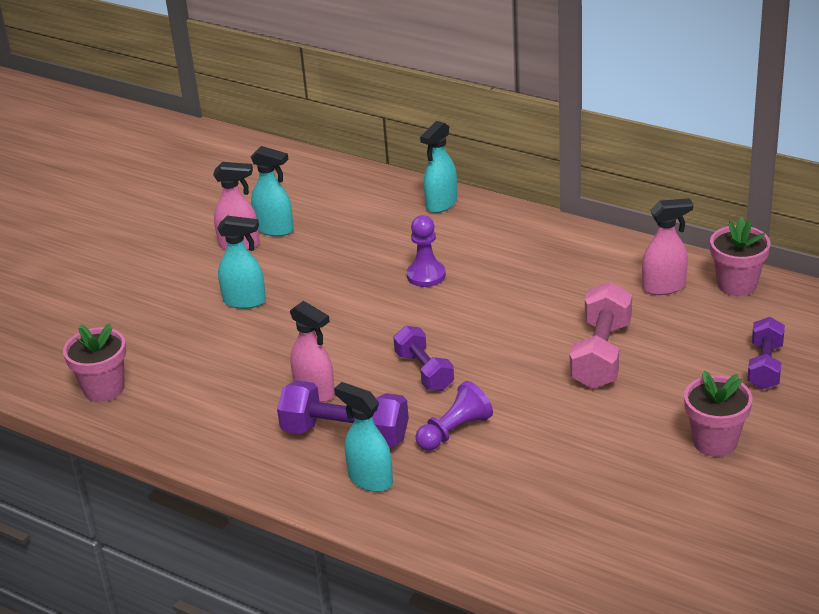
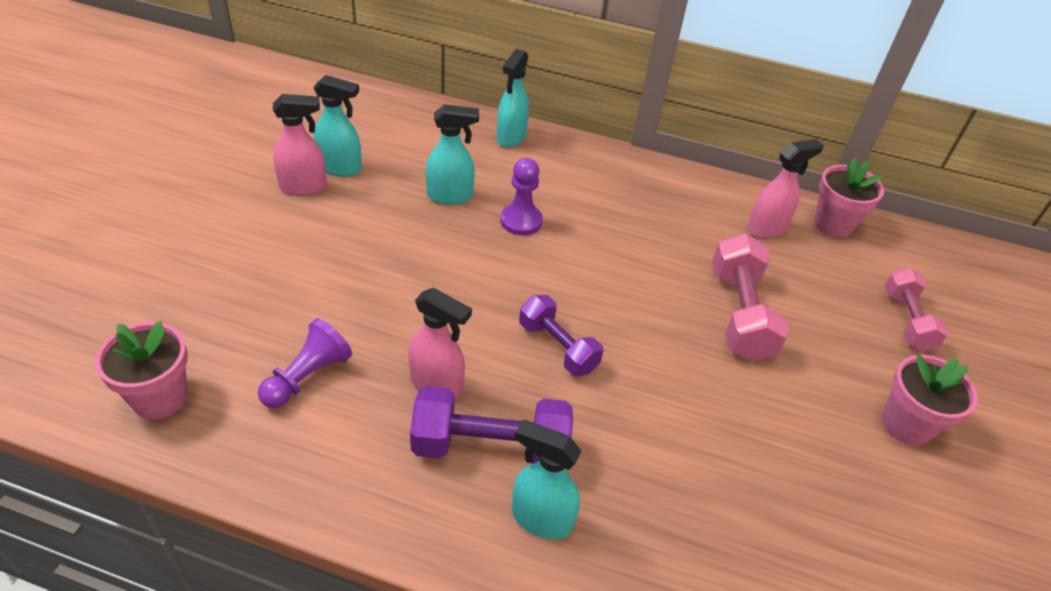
camera: 20 degrees left, 10 degrees up
turquoise spray bottle [217,216,266,309] -> turquoise spray bottle moved to [426,104,479,205]
purple pawn [415,381,493,450] -> purple pawn moved to [258,318,352,408]
purple dumbbell [747,317,785,389] -> pink dumbbell [884,268,949,351]

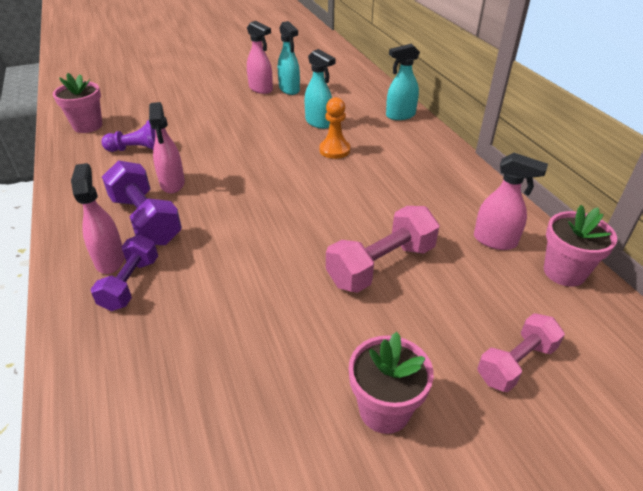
camera: 55 degrees right, 5 degrees down
purple pawn [501,158,543,236] -> orange pawn [319,97,350,159]
turquoise spray bottle [512,420,581,539] -> pink spray bottle [71,163,125,274]
purple dumbbell [519,295,603,376] -> purple dumbbell moved to [91,235,158,311]

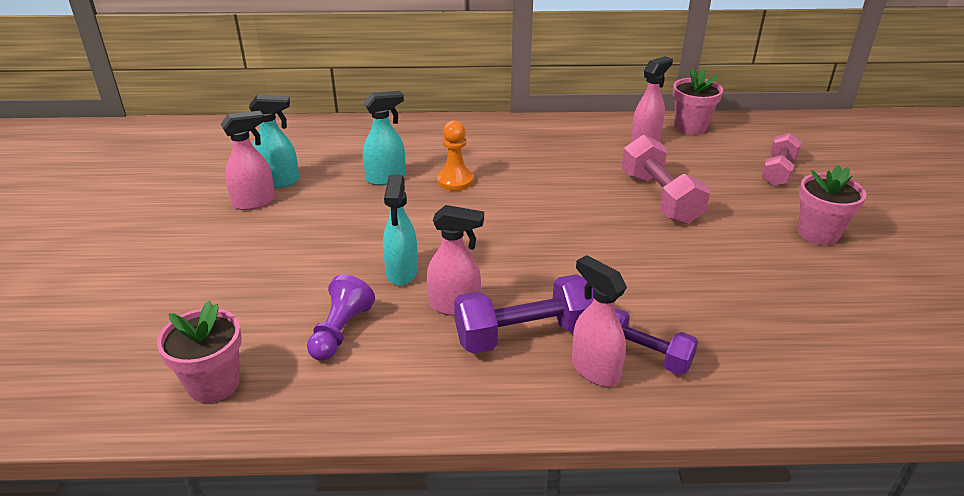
camera: 70 degrees left, 5 degrees down
pink spray bottle [71,163,125,274] -> pink spray bottle turned 45 degrees clockwise [572,255,627,386]
turquoise spray bottle [386,44,420,120] -> turquoise spray bottle moved to [383,175,418,286]
pink dumbbell [477,313,565,392] -> pink dumbbell turned 45 degrees clockwise [762,133,802,186]

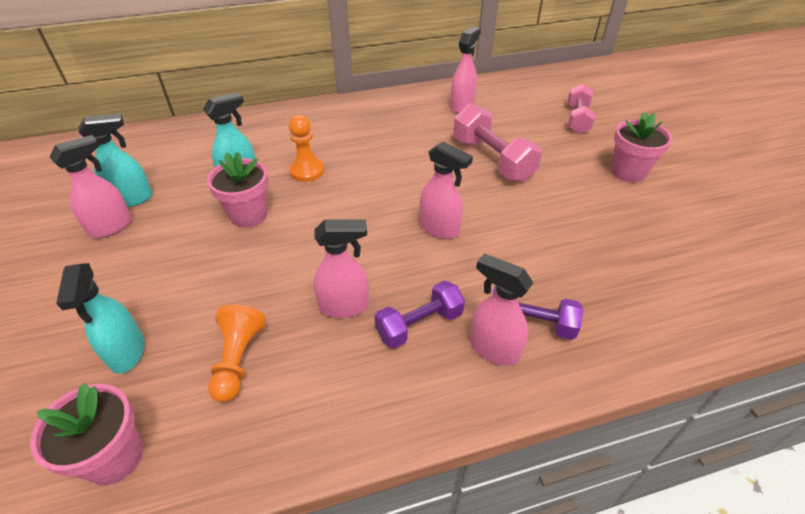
camera: 15 degrees left, 10 degrees up
purple pawn [307,274,375,361] -> orange pawn [208,304,266,402]
turquoise spray bottle [383,175,418,286] -> turquoise spray bottle moved to [56,263,145,374]
purple dumbbell [454,274,594,354] -> purple dumbbell [375,281,465,348], size x0.67
pink flower pot [673,68,723,134] -> pink flower pot moved to [207,152,268,228]
none -> pink spray bottle [420,142,473,239]

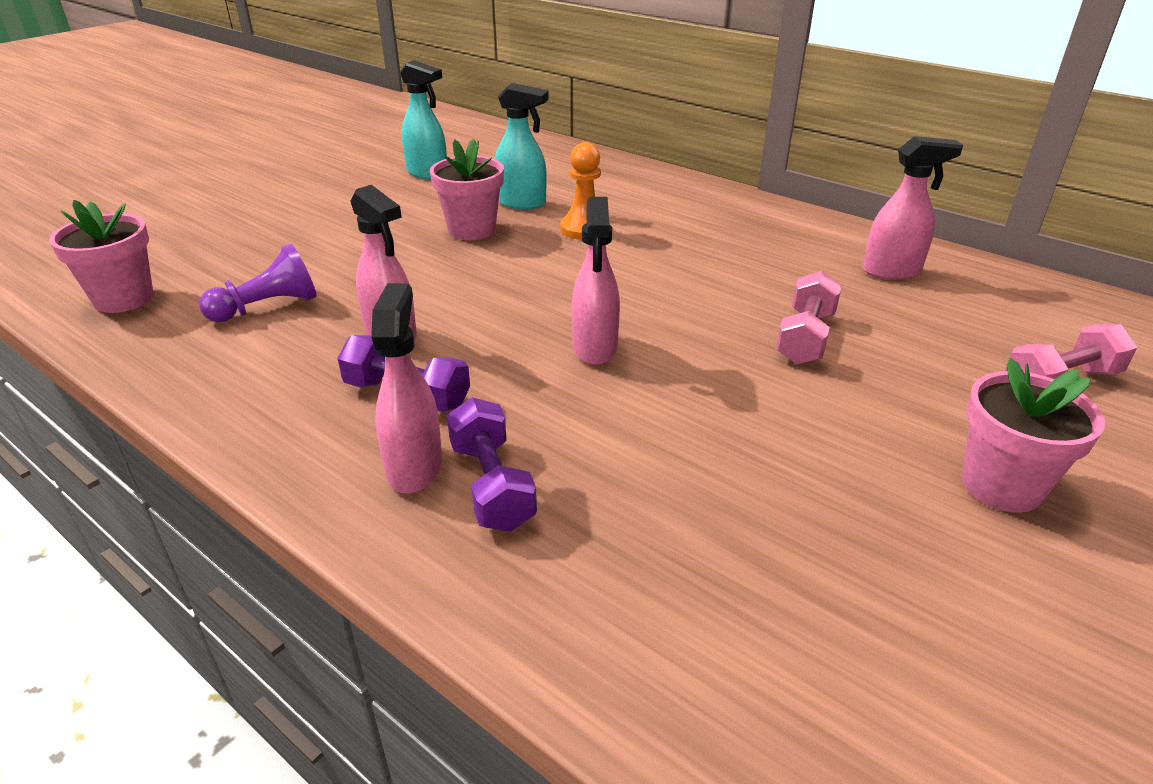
camera: 55 degrees right, 10 degrees down
pink spray bottle [50,135,132,238] -> none
turquoise spray bottle [56,263,145,374] -> none
orange pawn [208,304,266,402] -> purple pawn [199,244,317,322]
pink dumbbell [453,104,542,182] -> pink dumbbell [776,271,842,365], size x0.67

